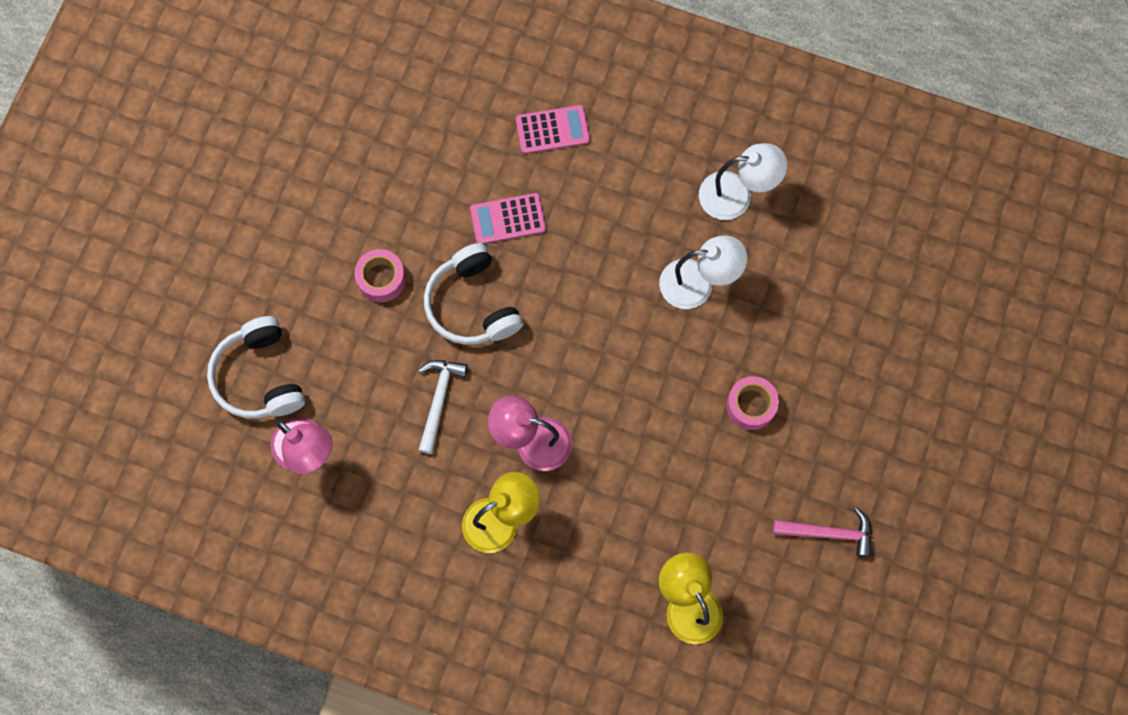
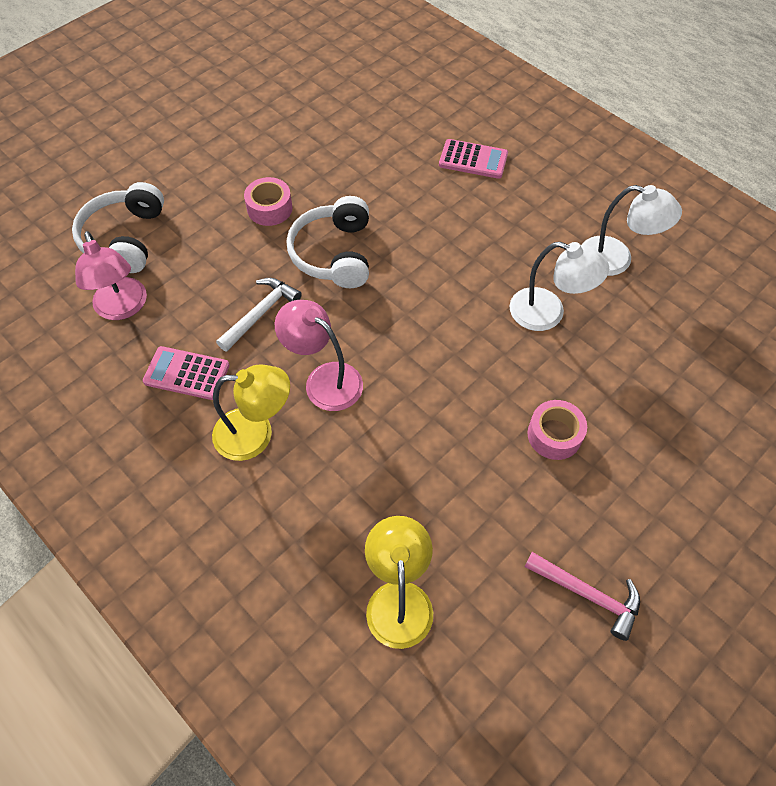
camera: 25 degrees right, 15 degrees down
pink calculator [470,193,546,244] -> pink calculator moved to [143,346,229,400]

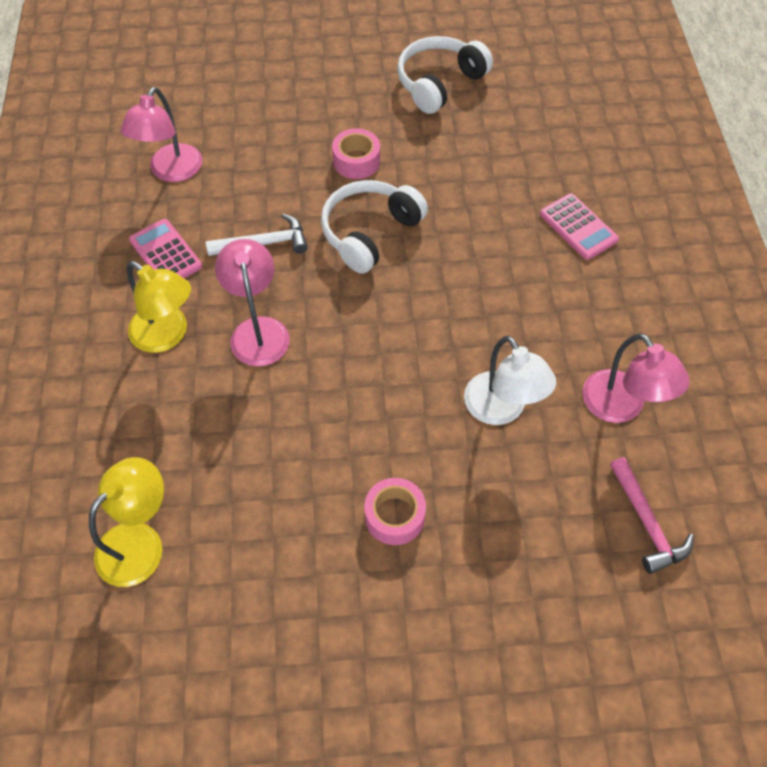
camera: 40 degrees right, 0 degrees up
white headphones [72,182,164,273] -> white headphones moved to [397,36,493,114]
pink hammer [524,552,640,641] -> pink hammer moved to [610,457,694,574]
white lamp [582,185,682,276] -> pink lamp [582,333,690,423]

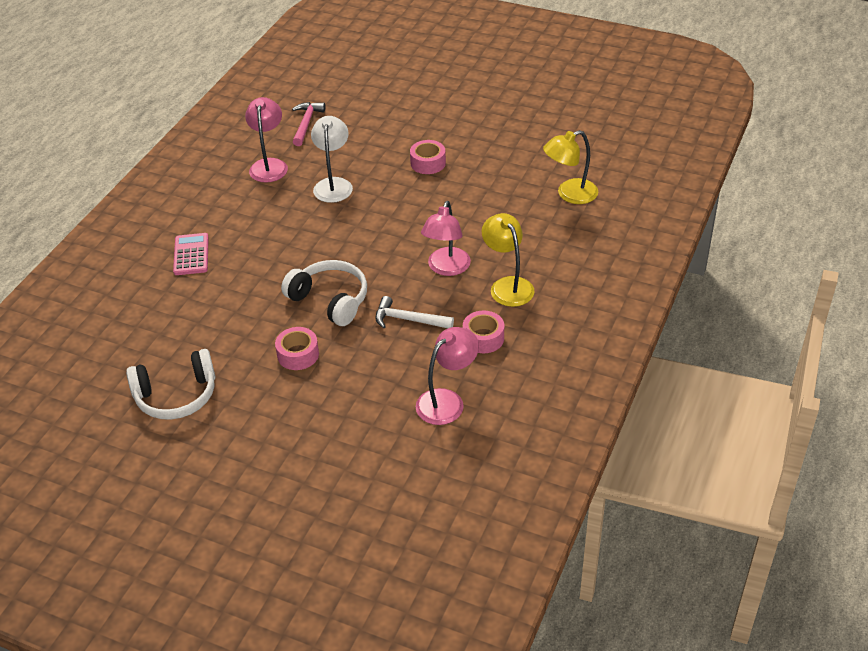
camera: 150 degrees left, 15 degrees down
pink calculator [129,219,202,278] -> pink tape [463,311,504,353]
white headphones [321,180,428,274] -> white headphones turned 120 degrees counterclockwise [281,260,367,326]

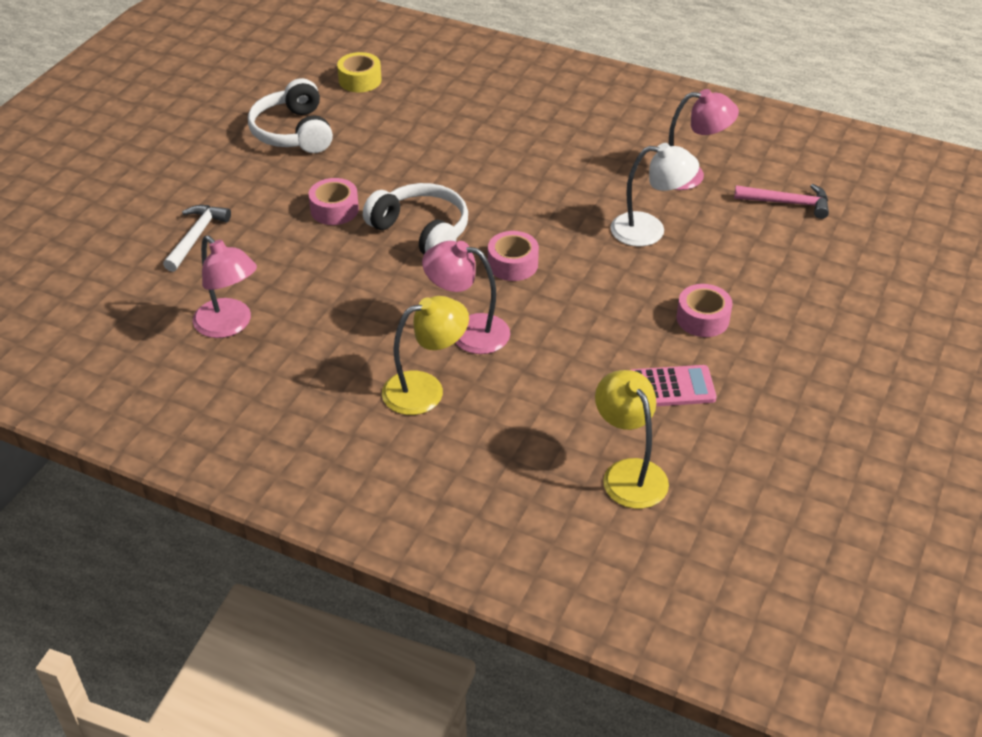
camera: 90 degrees right, 0 degrees up
pink calculator [173,233,209,275] -> pink calculator moved to [631,365,717,406]
white headphones [281,260,367,326] -> white headphones turned 90 degrees counterclockwise [363,183,468,255]
white hammer [375,296,454,329] -> white hammer moved to [163,205,231,272]
pink tape [463,311,504,353] -> pink tape moved to [488,231,539,281]
none -> yellow tape [337,52,382,92]

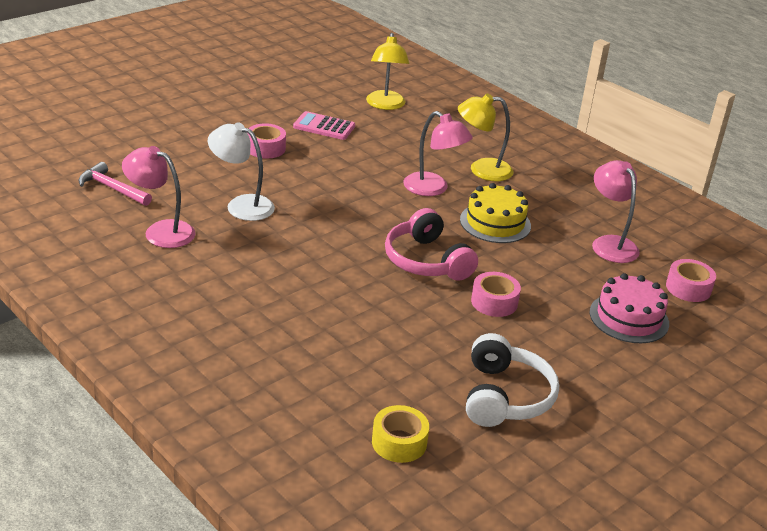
camera: 160 degrees left, 10 degrees down
white hammer [163,205,231,272] -> pink cake [590,273,669,343]
white headphones [363,183,468,255] -> pink headphones [385,208,478,281]
pink tape [488,231,539,281] -> pink tape moved to [666,259,716,302]
none -> yellow cake [460,183,531,243]

